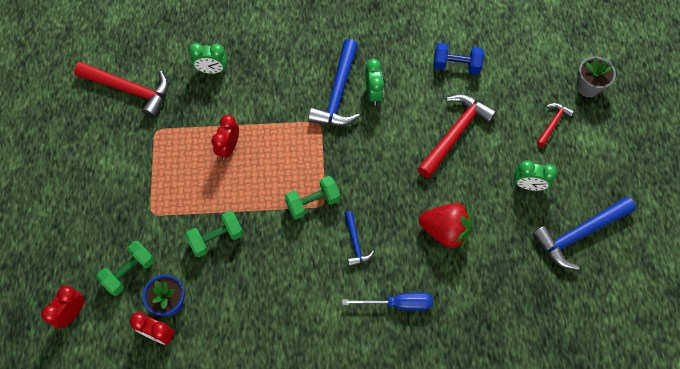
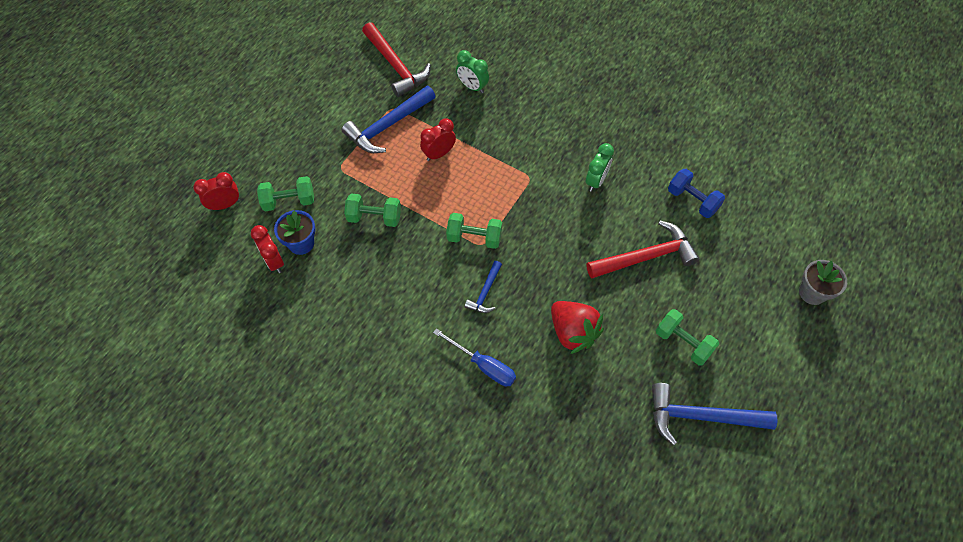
camera: 35 degrees right, 5 degrees down
blue hammer [308,39,360,126] -> blue hammer moved to [342,86,436,153]
green clock [514,160,557,191] -> green dumbbell [656,309,719,366]
red hammer [537,103,574,147] -> none

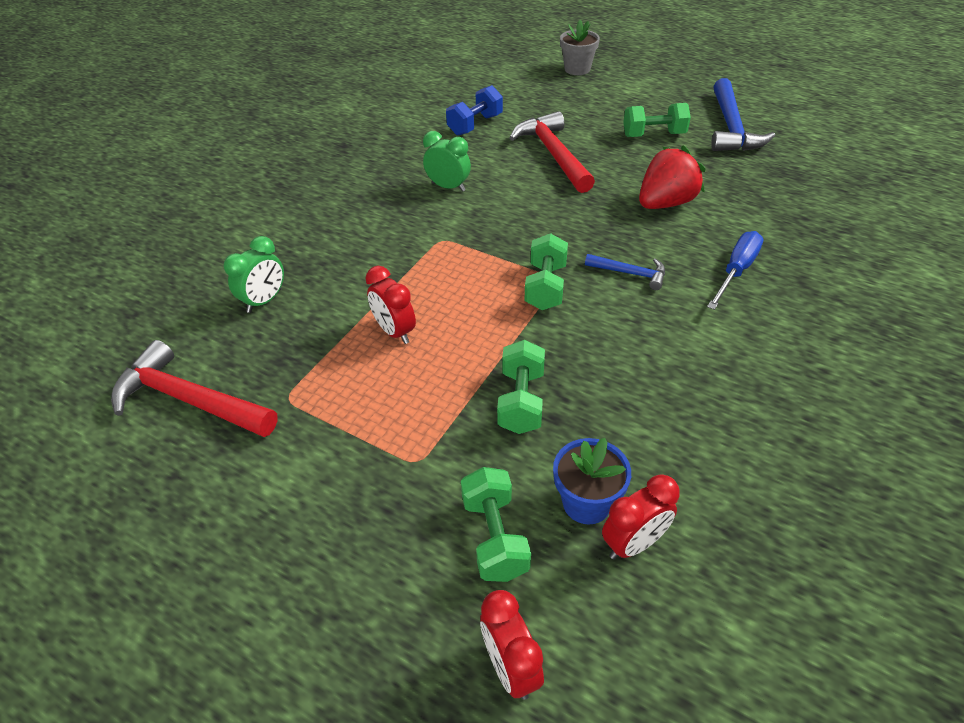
camera: 90 degrees left, 15 degrees down
blue hammer [342,86,436,153] -> none
red hammer [362,22,431,97] -> red hammer turned 120 degrees counterclockwise [111,340,278,437]
green dumbbell [656,309,719,366] -> green dumbbell turned 45 degrees clockwise [623,103,691,137]

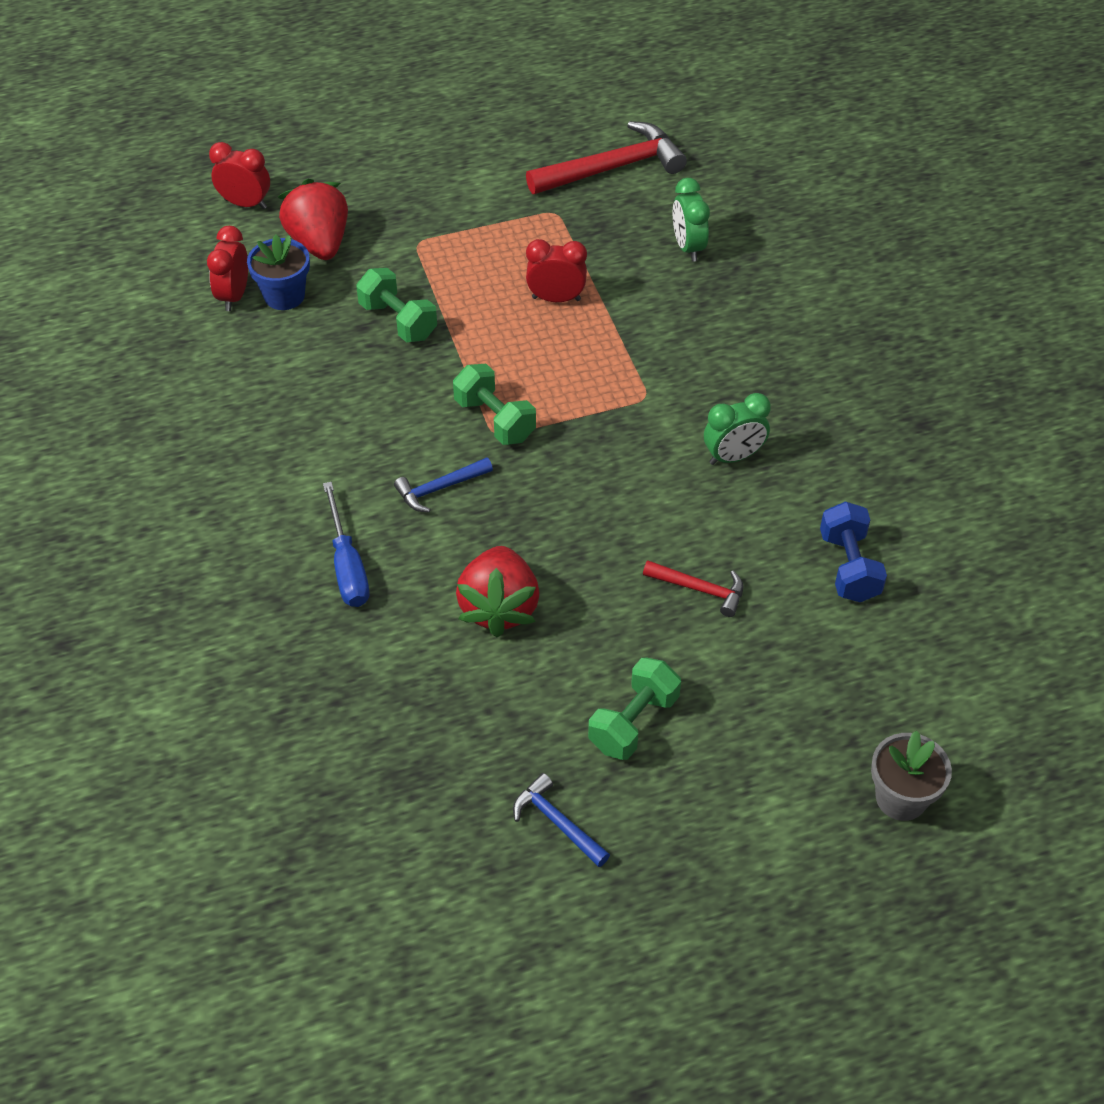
camera: 130 degrees right, 5 degrees up
green dumbbell [461,467,531,582] -> red strawberry [278,179,348,260]
red hammer [509,111,595,193] -> red hammer [643,561,743,617], size x0.53
blue hammer [711,78,775,151] -> blue hammer [513,773,610,867], size x0.53

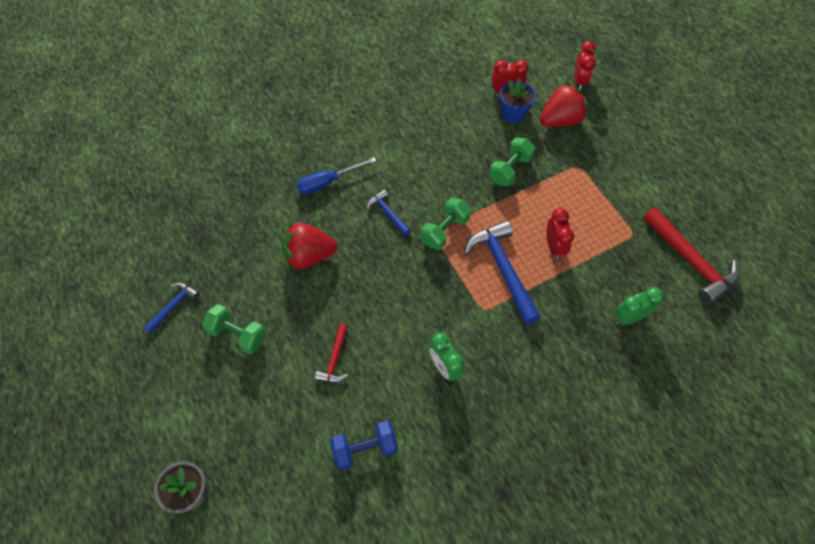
camera: 80 degrees right, 10 degrees up
none -> blue hammer [464,221,541,324]

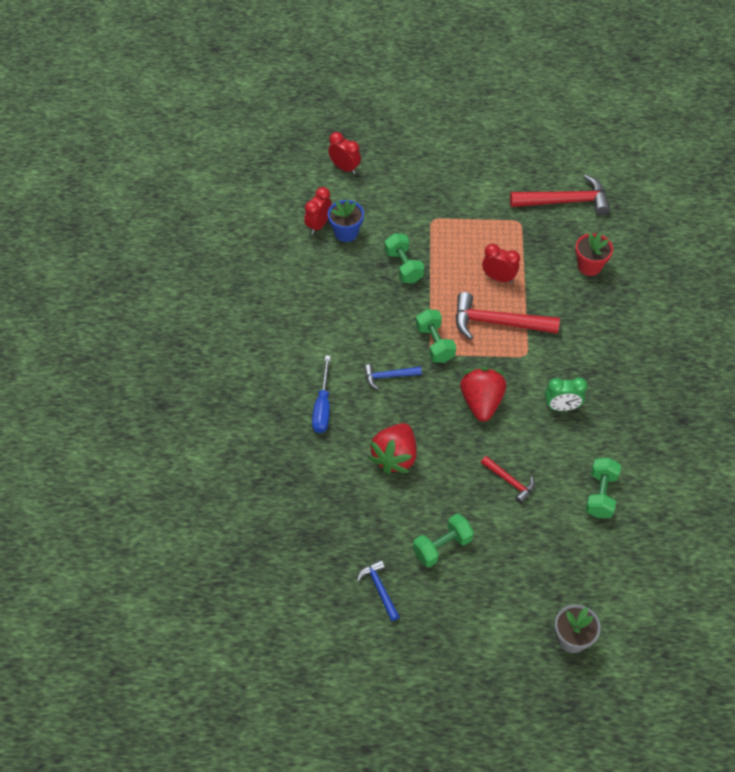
camera: 60 degrees left, 5 degrees down
blue dumbbell [330,421,398,470] -> green dumbbell [585,458,621,518]
blue hammer [464,221,541,324] -> red hammer [455,292,560,340]
red strawberry [540,82,588,127] -> red strawberry moved to [460,367,506,422]
green clock [615,287,664,325] -> red flower pot [575,232,613,276]

